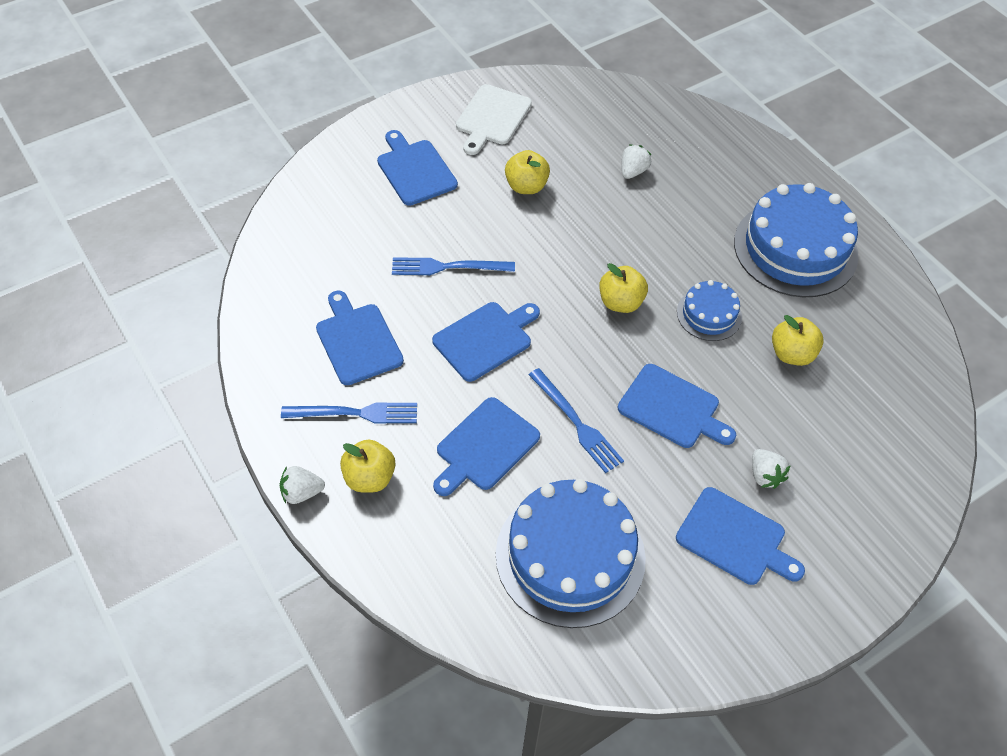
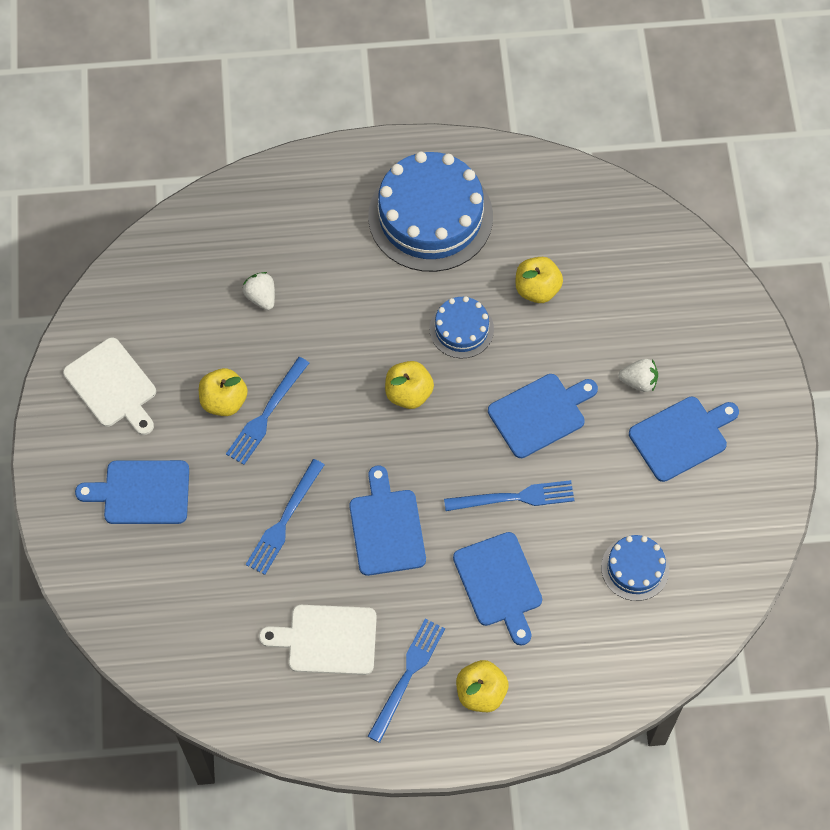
camera: 60 degrees left, 10 degrees up
white strawberry [280,466,325,504] -> none
blue cutting board [316,290,404,385] -> white cutting board [259,605,377,675]
blue cake [496,479,646,628] -> blue cake [601,535,669,601], size x0.50
none -> blue fork [226,357,309,465]

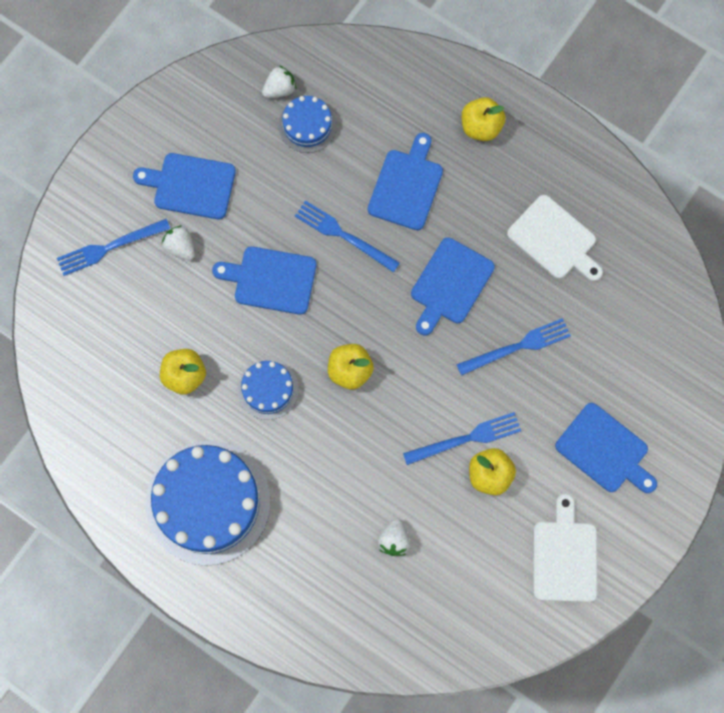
camera: 140 degrees left, 10 degrees up
blue fork [368,619,445,743] -> blue fork moved to [57,219,170,276]
none -> white strawberry [262,65,296,98]

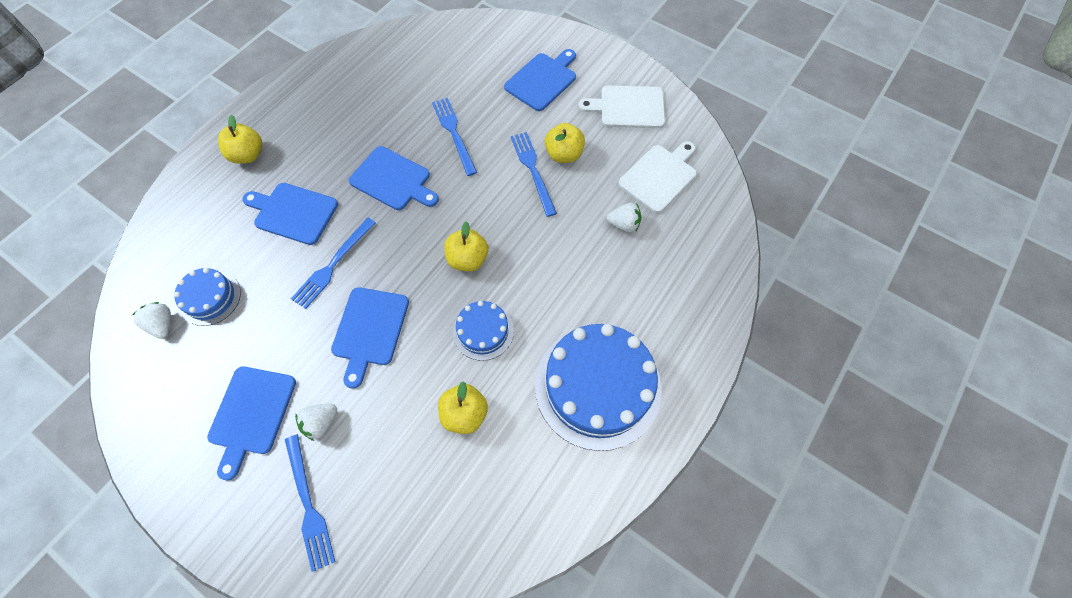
camera: 90 degrees left, 10 degrees down
white cutting board [507,195,603,281] -> white cutting board moved to [618,141,697,213]

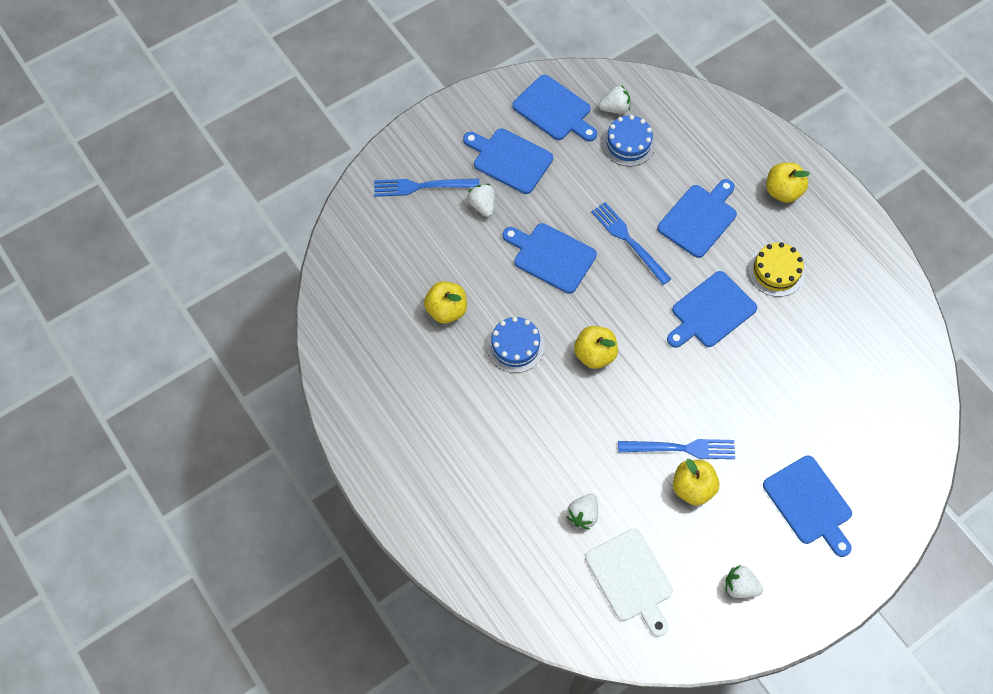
camera: 110 degrees right, 0 degrees up
blue fork [432,98,477,176] -> none
blue cake [535,324,662,451] -> none
white cutting board [578,85,665,128] -> white strawberry [725,565,763,598]
none -> blue cutting board [512,75,597,141]
none -> yellow cake [748,242,805,297]

